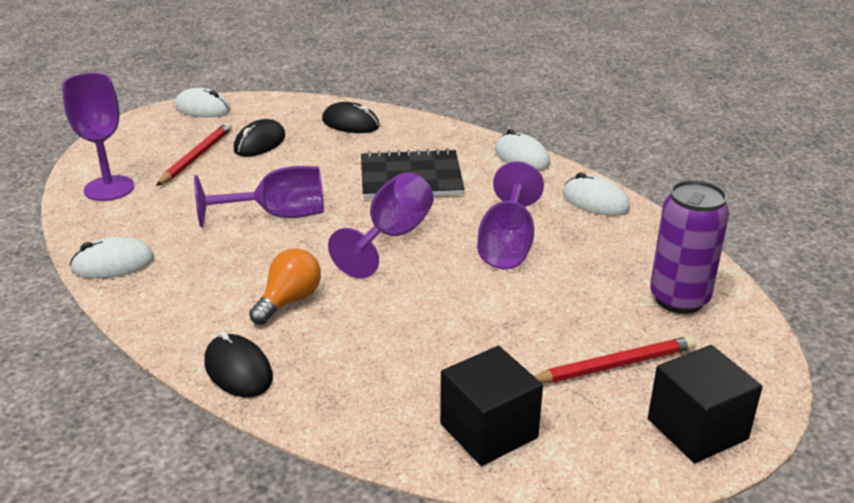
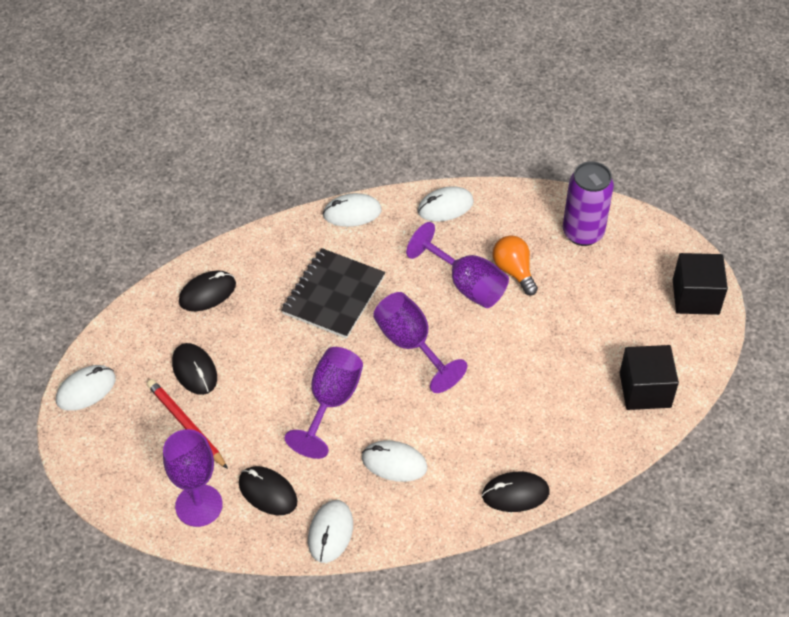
camera: 60 degrees left, 20 degrees up
orange light bulb [249,248,321,325] -> orange light bulb moved to [492,235,538,296]
red pencil [534,336,696,383] -> none
none -> black mouse [239,466,297,515]
none -> white mouse [362,440,427,482]

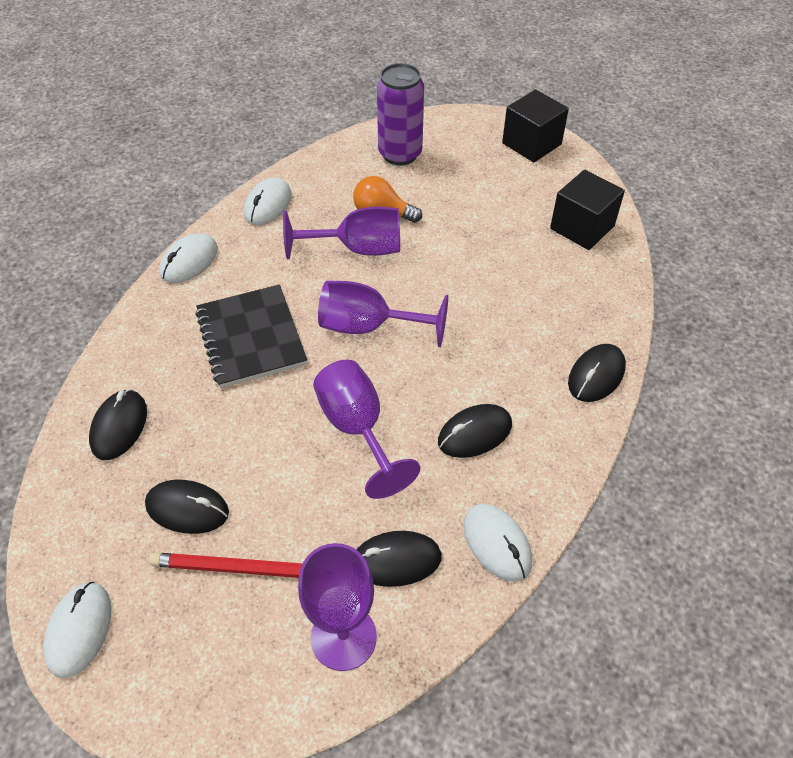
camera: 45 degrees left, 0 degrees up
white mouse [362,440,427,482] -> black mouse [438,404,512,458]

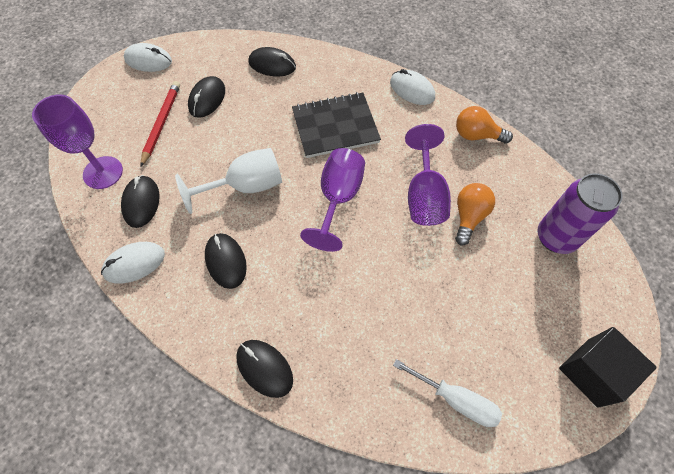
camera: 95 degrees right, 10 degrees up
white mouse [244,177,292,225] -> orange light bulb [456,106,513,143]
purple goblet [313,360,420,499] -> white goblet [175,148,282,214]
black cube [550,170,625,250] -> white screwdriver [393,359,502,427]

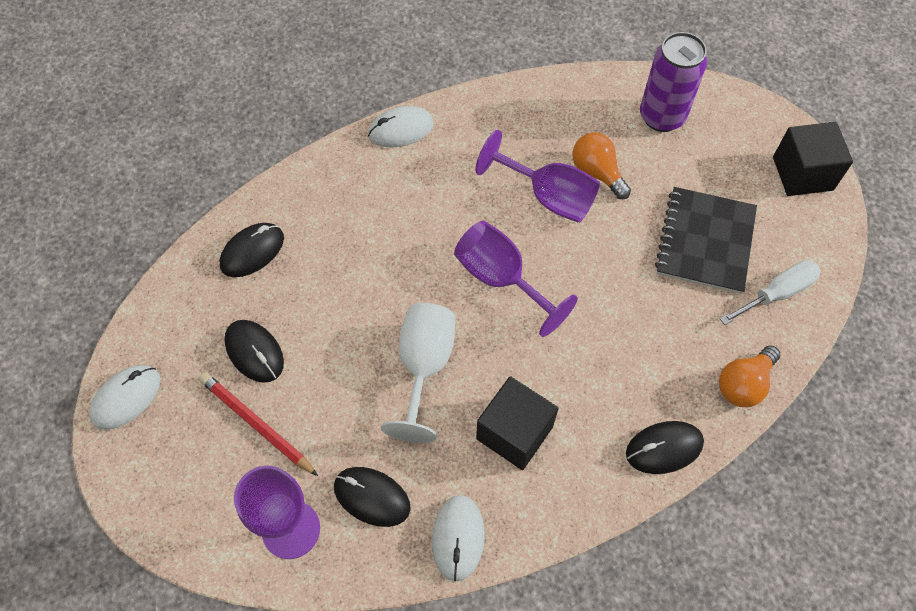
camera: 60 degrees left, 0 degrees up
black mouse [205,233,247,289] -> black cube [476,376,559,470]
black notebook [292,92,381,158] -> black notebook moved to [655,187,757,294]
orange light bulb [456,106,513,143] -> orange light bulb moved to [719,345,780,407]

